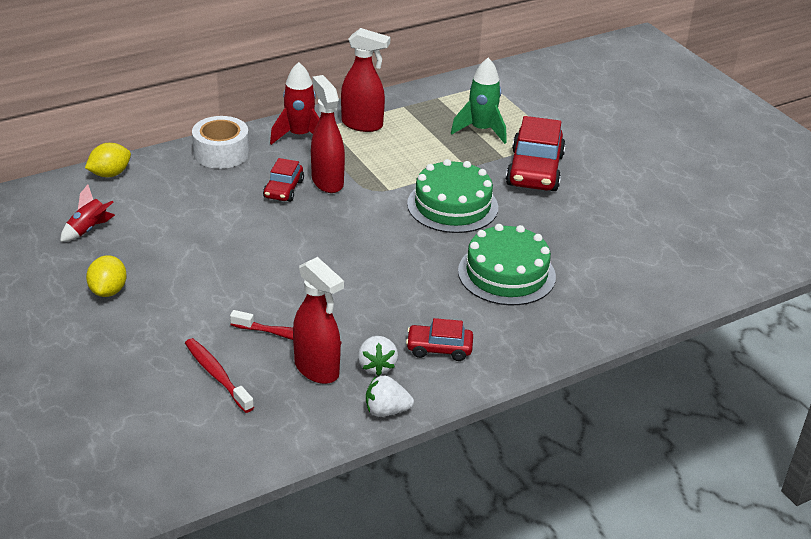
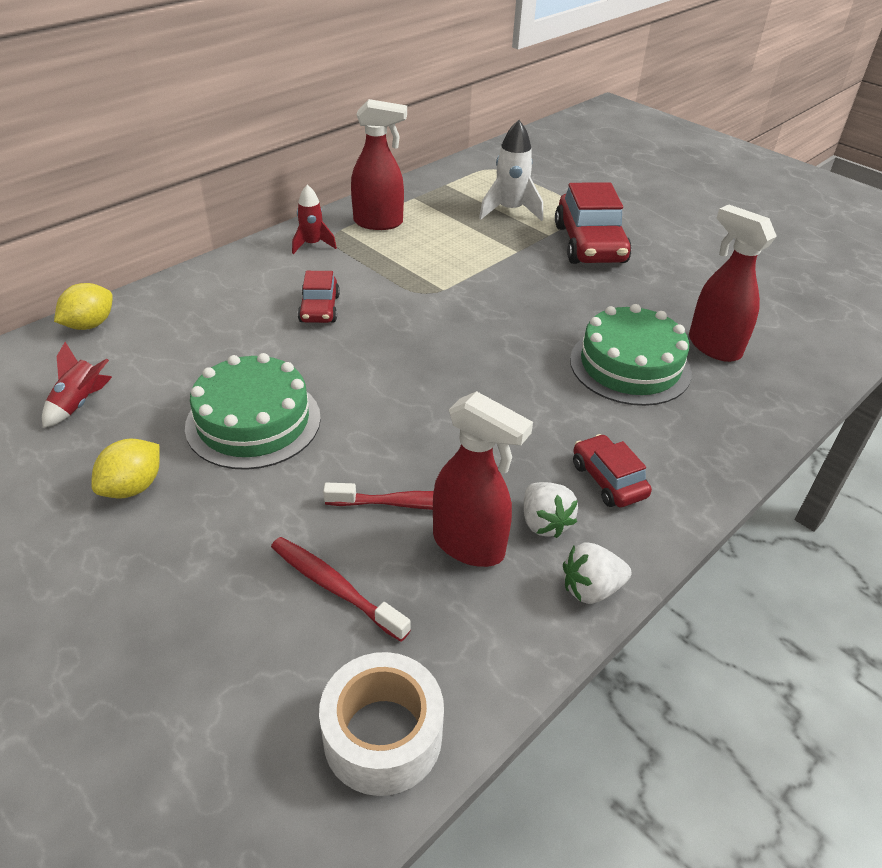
camera: 15 degrees left, 5 degrees up
yellow lemon [86,255,127,297] -> yellow lemon turned 45 degrees clockwise [91,439,160,498]
white tape [192,116,249,169] -> white tape moved to [319,652,444,796]
red rocket [270,62,320,145] -> red rocket [292,185,337,254], size x0.65
red spray bottle [311,75,345,193] -> red spray bottle moved to [689,205,777,362]
red car [406,318,473,361] -> red car turned 75 degrees clockwise [573,434,652,507]
green cake [407,159,498,233] -> green cake moved to [185,353,321,470]
green rocket [451,58,506,144] -> white rocket [479,120,543,221]

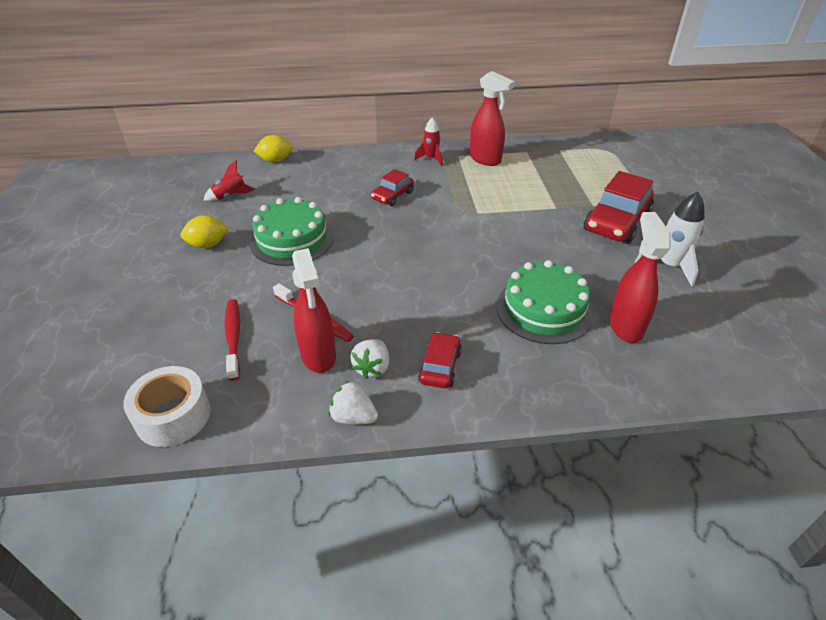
camera: 40 degrees right, 0 degrees up
white rocket [479,120,543,221] -> white rocket moved to [635,192,705,287]

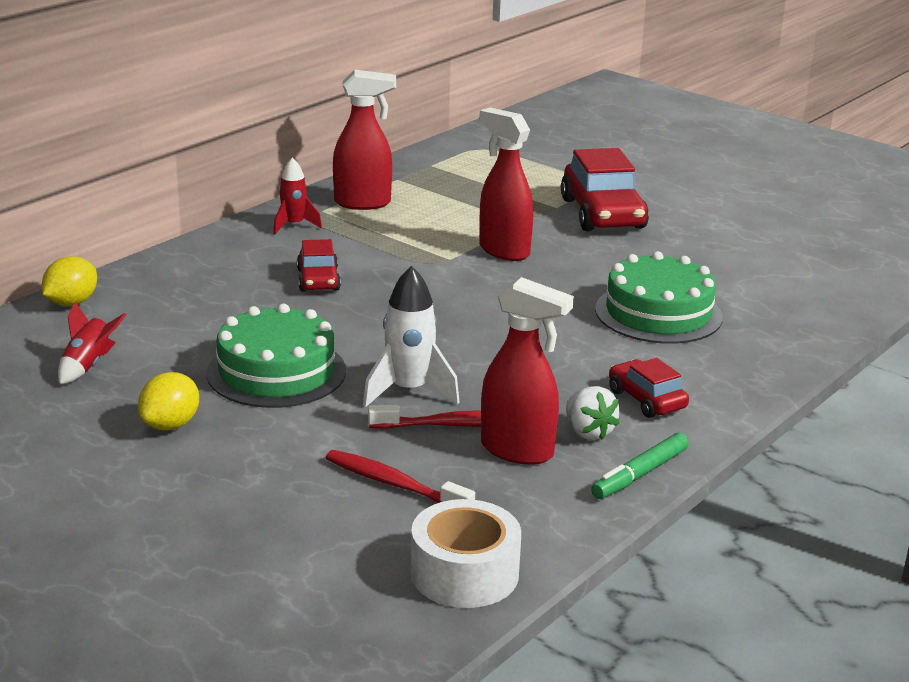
camera: 45 degrees left, 15 degrees down
white strawberry [329,381,378,424] -> green marker [591,433,689,499]
red spray bottle [609,212,671,343] -> red spray bottle moved to [479,108,533,261]
white rocket [635,192,705,287] -> white rocket moved to [363,266,460,407]

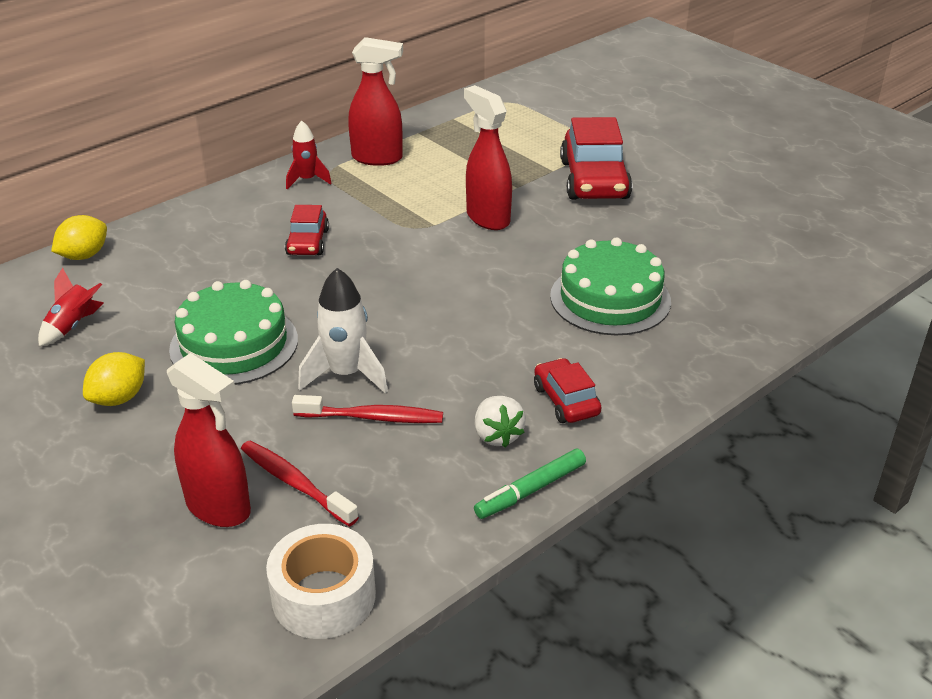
camera: 10 degrees right, 10 degrees up
red spray bottle [481,277,574,465] -> red spray bottle moved to [167,353,251,527]

